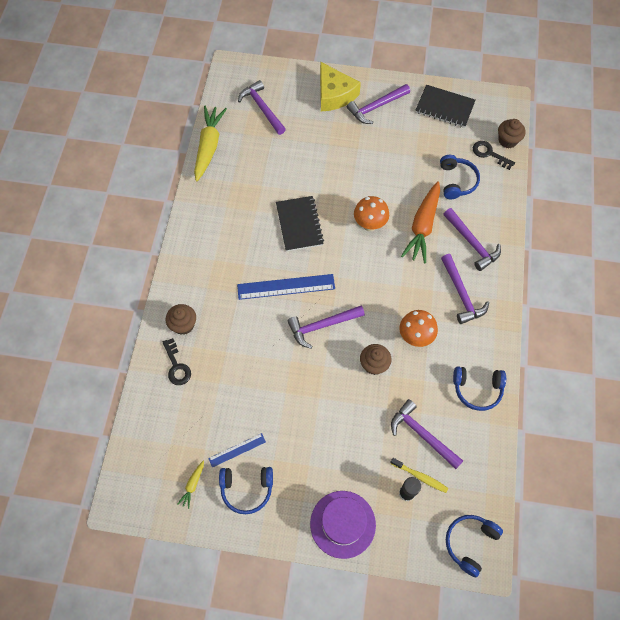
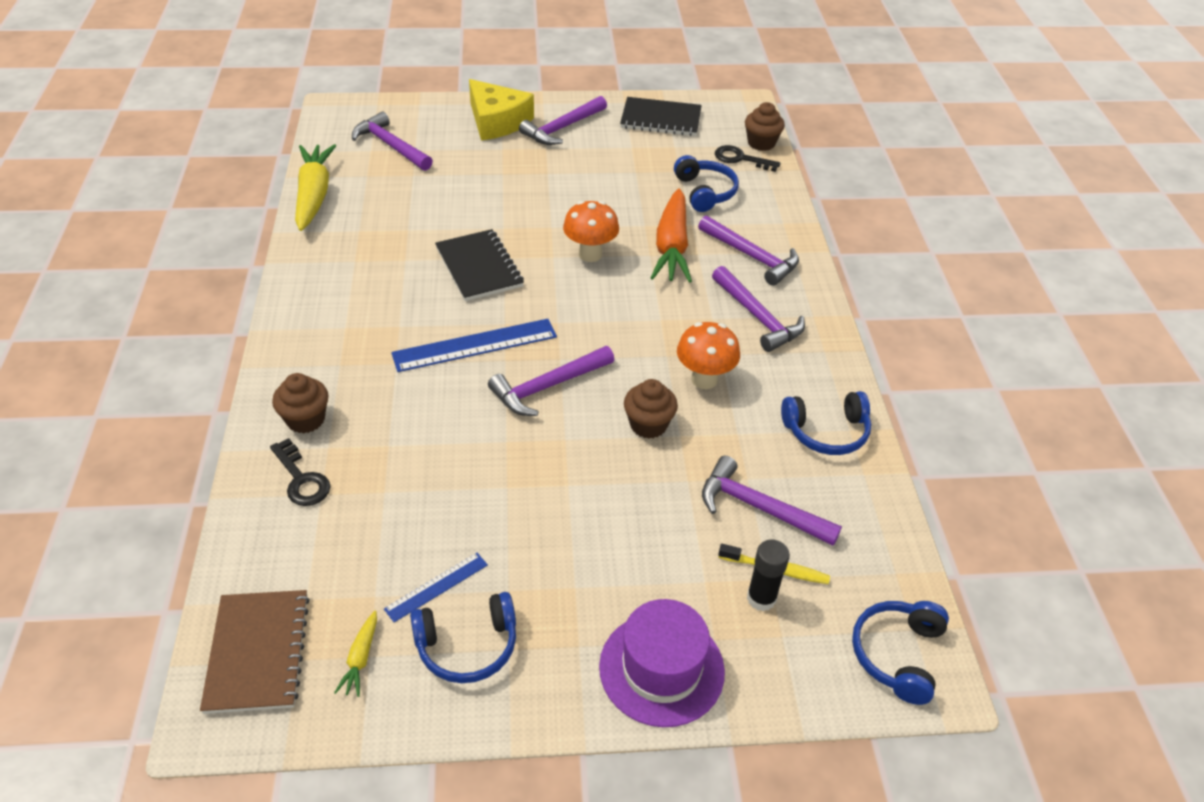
camera: 15 degrees left, 20 degrees down
none -> brown notebook [200,590,310,714]

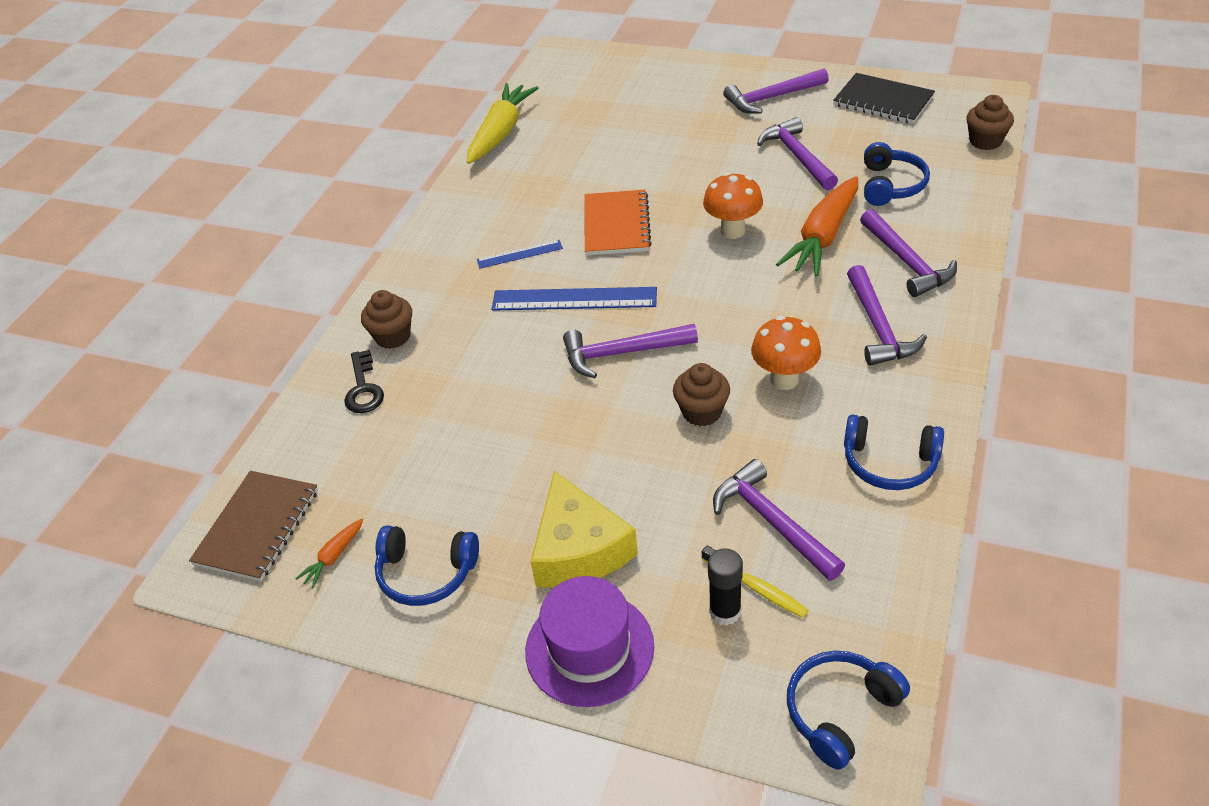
camera: 30 degrees right, 0 degrees up
yellow carrot [334,611,377,697] -> orange carrot [295,518,363,588]
purple hammer [352,112,433,171] -> purple hammer moved to [757,117,838,190]
blue ruler [384,553,488,622] -> blue ruler moved to [477,240,563,269]
black notebook [435,229,524,301] -> orange notebook [584,190,652,256]
yellow cheese [469,79,534,141] -> yellow cheese moved to [530,471,638,587]
black key [715,145,781,172] -> none

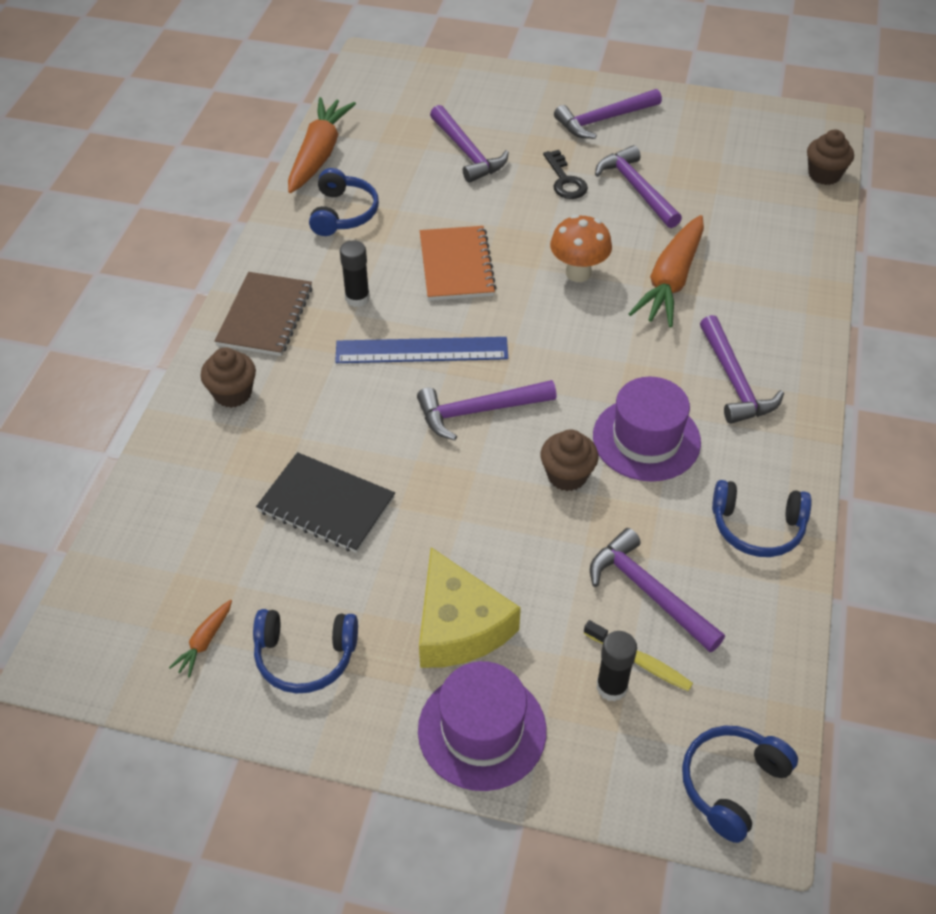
camera: 10 degrees left, 5 degrees up
brown notebook [189,471,318,581] -> brown notebook moved to [215,272,313,356]
black key [344,350,384,413] -> black key moved to [543,150,588,199]
yellow carrot [467,83,538,164] -> orange carrot [288,97,356,193]
blue ruler [477,240,563,269] -> black glue stick [340,240,370,307]
orange mushroom [751,316,821,390] -> purple hat [593,377,701,482]
black notebook [833,73,935,124] -> black notebook moved to [256,452,395,553]
purple hammer [860,209,957,297] -> purple hammer moved to [430,105,509,183]
blue headphones [864,142,930,206] -> blue headphones moved to [309,168,379,236]

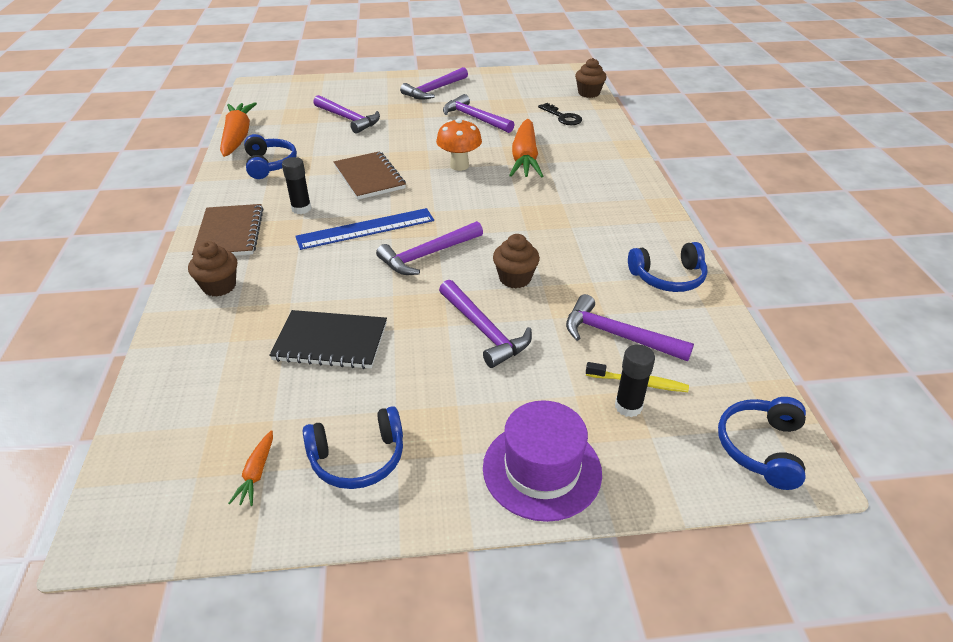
camera: 20 degrees left, 10 degrees down
yellow cheese [419,547,521,668] -> none
orange notebook [420,226,497,301] -> brown notebook [334,151,406,200]
black key [543,150,588,199] -> black key moved to [538,103,582,125]
purple hat [593,377,701,482] -> none
purple hammer [700,315,784,424] -> purple hammer moved to [439,280,532,368]

